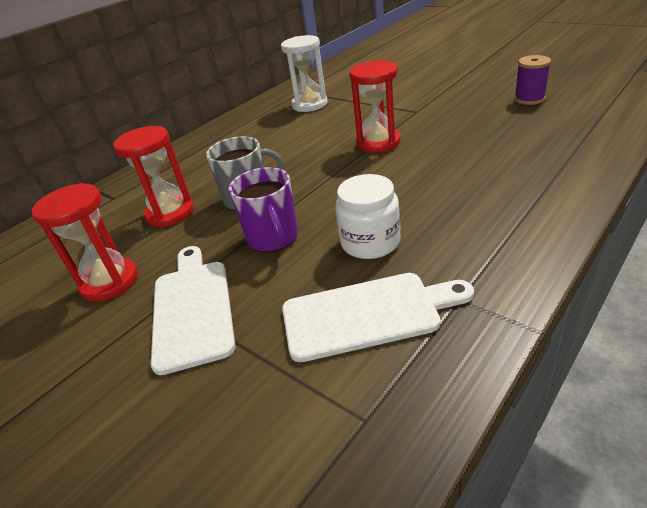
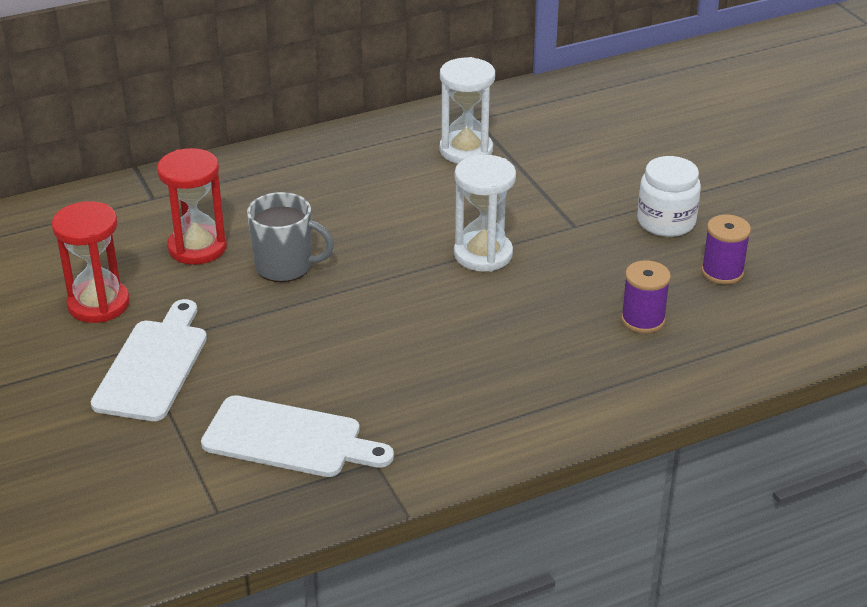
camera: 20 degrees right, 0 degrees up
purple mug [229,167,298,253] -> none
white jar [335,174,401,259] -> white jar moved to [637,156,701,237]
red hourglass [349,60,401,153] -> white hourglass [454,155,516,272]
none -> purple spool [621,260,671,333]

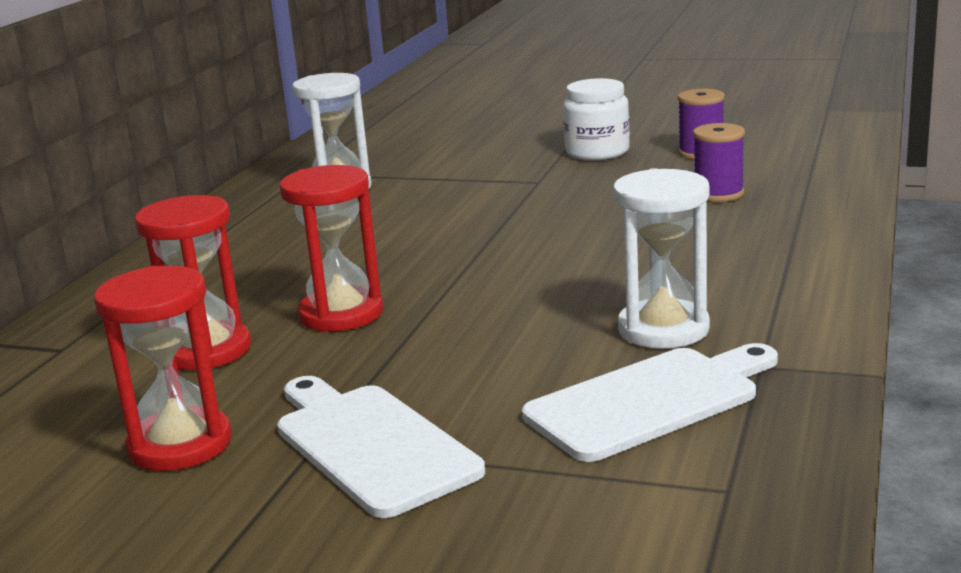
camera: 45 degrees left, 15 degrees down
grey mug [247,192,334,282] -> red hourglass [279,165,383,332]
white hourglass [454,155,516,272] -> white hourglass moved to [613,168,710,349]

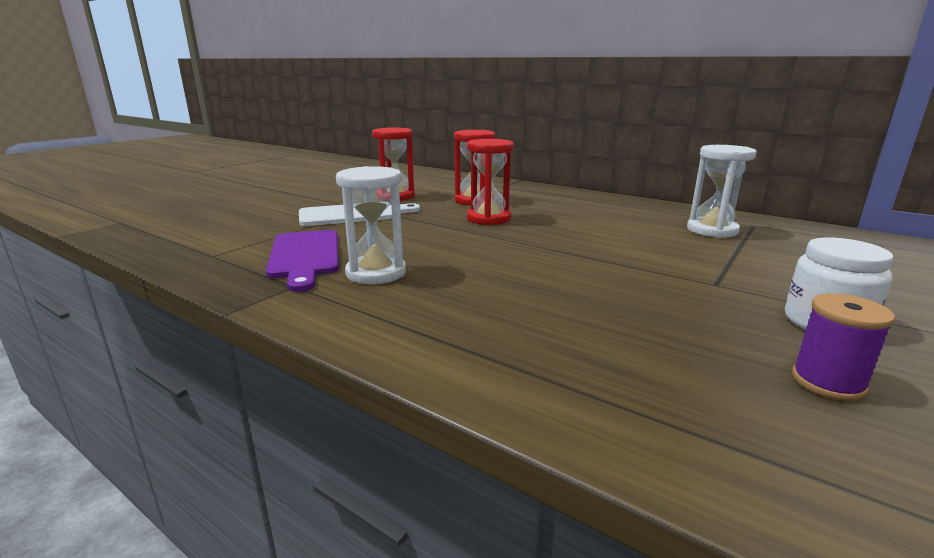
camera: 105 degrees right, 0 degrees up
white cutting board [522,343,778,462] -> purple cutting board [266,230,339,292]
purple spool [693,123,745,202] -> none

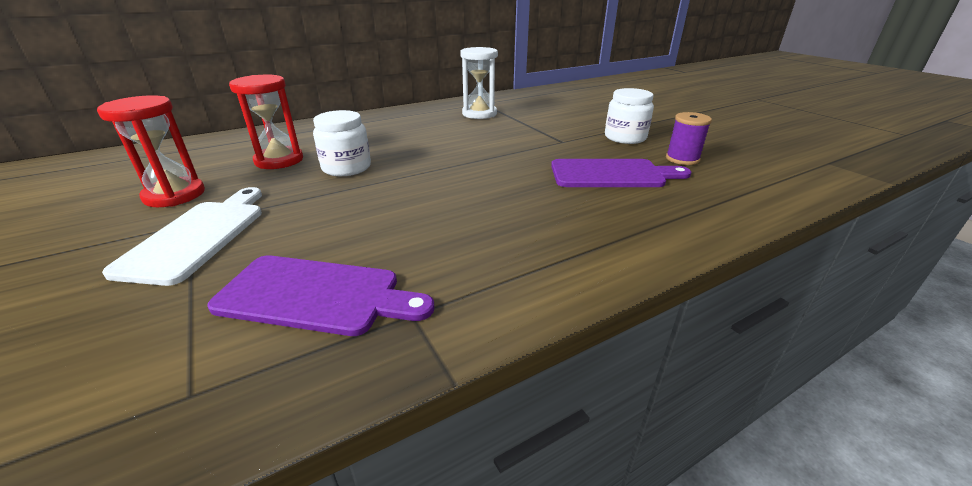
camera: 65 degrees left, 10 degrees up
white hourglass [336,166,406,284] -> none
red hourglass [467,139,514,225] -> white jar [313,110,371,176]
none -> purple cutting board [551,159,691,187]

